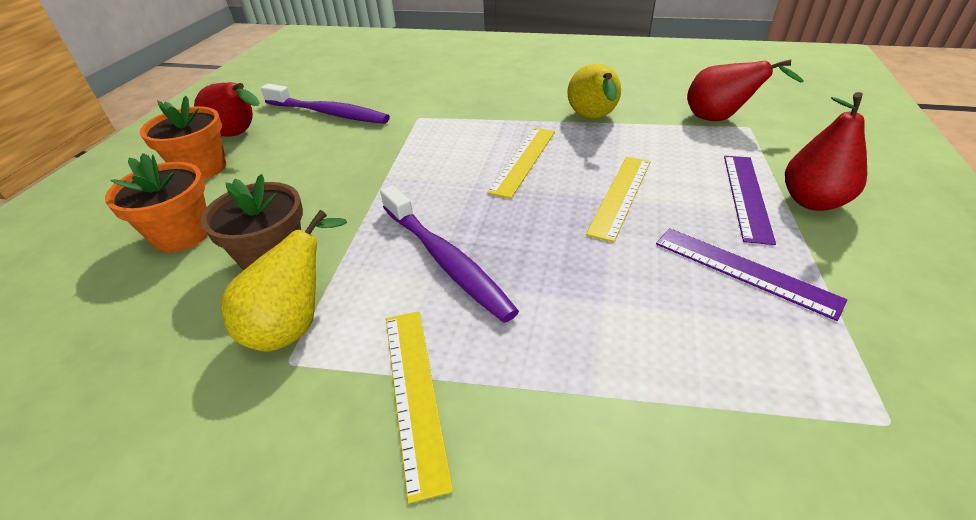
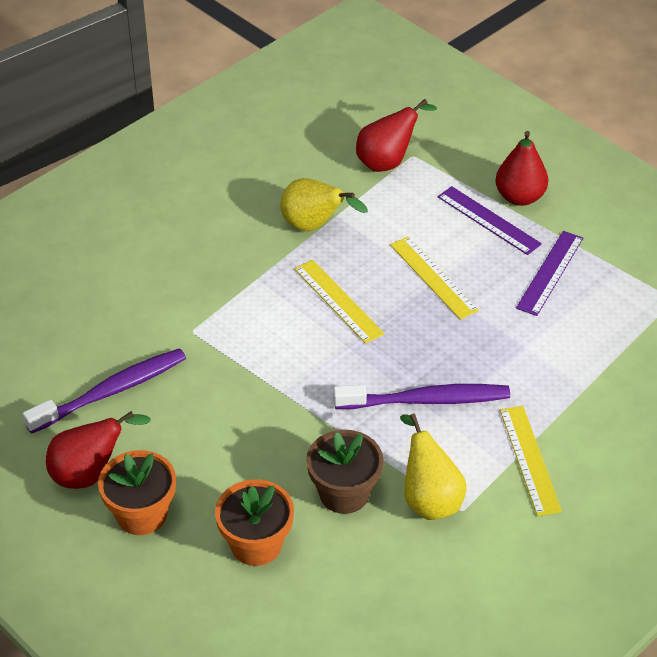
camera: 60 degrees left, 5 degrees up
yellow ruler [386,311,453,503] -> yellow ruler turned 60 degrees clockwise [500,406,562,516]
purple ruler [656,228,847,321] -> purple ruler turned 45 degrees counterclockwise [516,231,583,316]

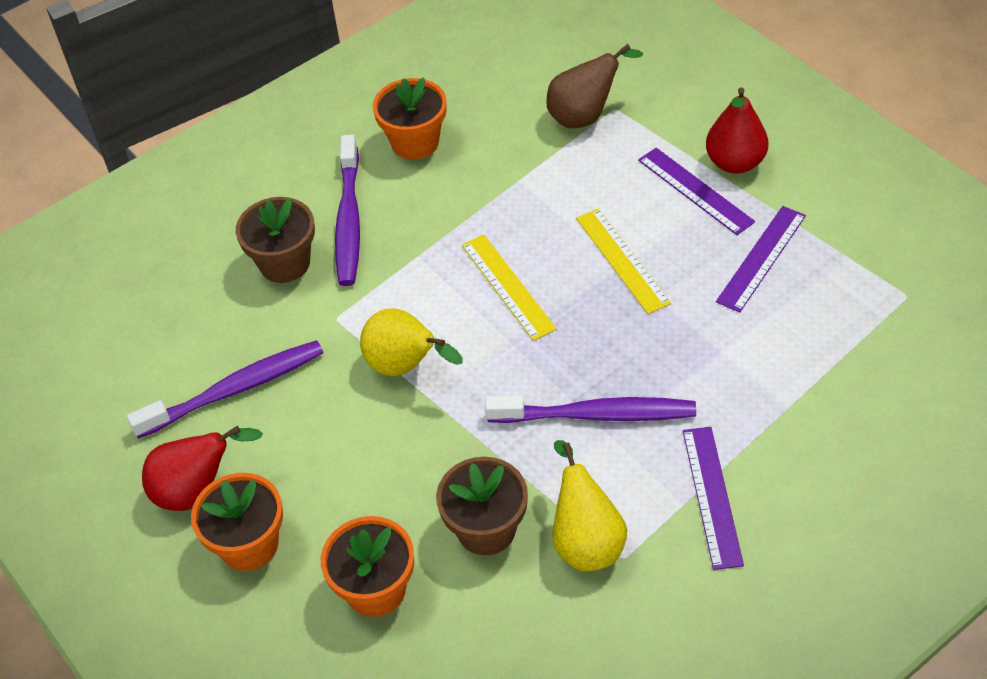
camera: 10 degrees right, 5 degrees up
yellow pear [280,178,368,231] -> yellow pear moved to [360,308,463,376]
red pear [356,99,437,172] -> brown pear [546,44,643,128]
yellow ruler [500,406,562,516] -> purple ruler [683,427,744,570]
none -> brown flower pot [236,197,315,283]
none -> purple toothbrush [335,135,360,286]
none -> orange flower pot [373,77,447,159]

